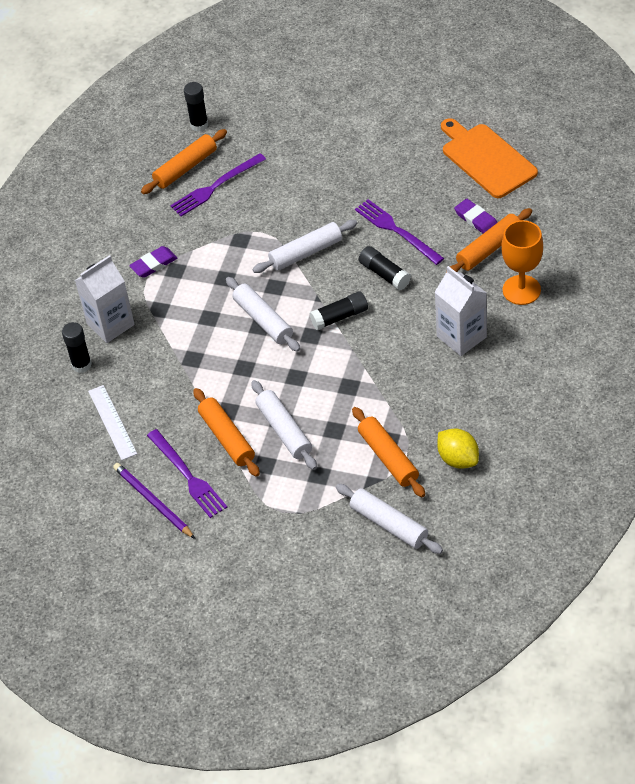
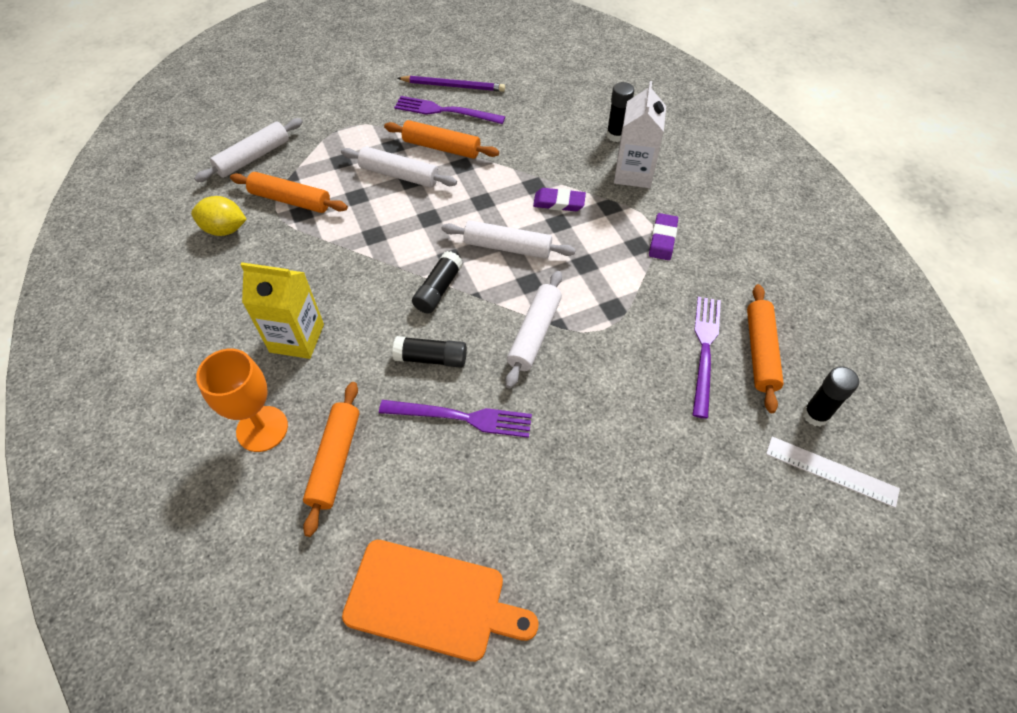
camera: 135 degrees right, 5 degrees up
white ruler [88,385,137,460] -> white ruler moved to [766,436,900,508]
white rolling pin [336,484,443,554] -> white rolling pin turned 45 degrees counterclockwise [194,118,303,182]
white carton [435,266,487,356] -> yellow carton [241,262,324,359]
purple eraser [454,199,498,233] -> purple eraser moved to [533,188,586,211]

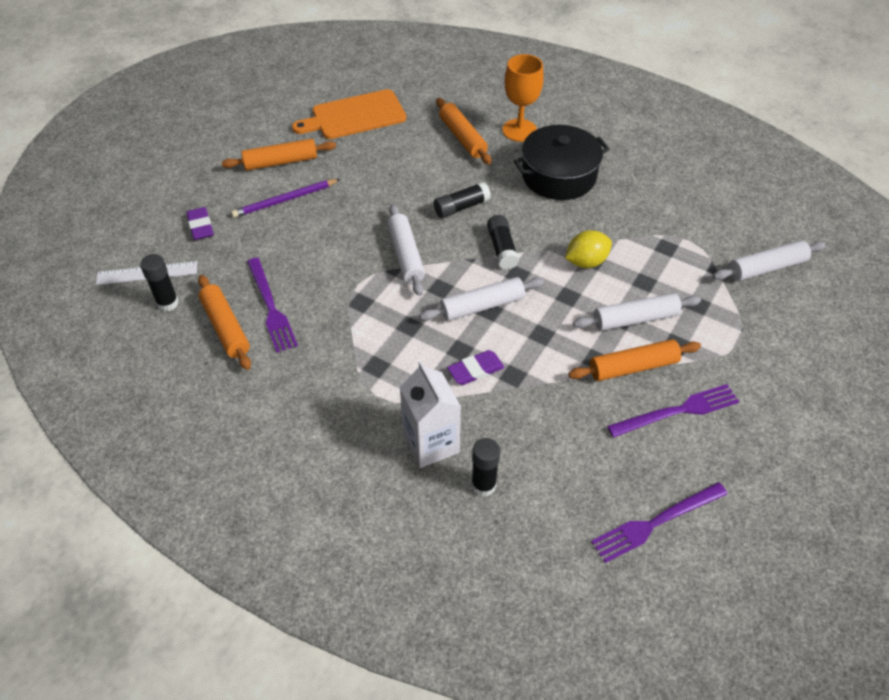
camera: 145 degrees right, 5 degrees down
yellow lemon [191,196,247,236] -> yellow lemon moved to [565,230,612,268]
white rolling pin [194,118,303,182] -> white rolling pin turned 60 degrees clockwise [713,240,826,281]
orange rolling pin [230,172,348,213] -> orange rolling pin moved to [221,139,336,171]
yellow carton [241,262,324,359] -> black pot [514,125,609,200]
purple fork [379,400,532,438] -> purple fork moved to [591,482,728,563]
purple pencil [397,76,505,92] -> purple pencil moved to [231,179,341,218]
purple eraser [649,213,678,260] -> purple eraser moved to [186,207,214,240]

